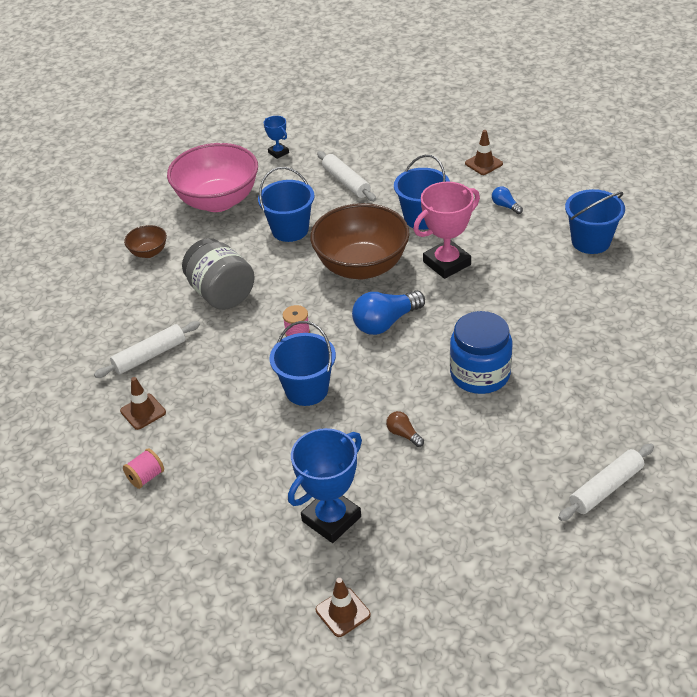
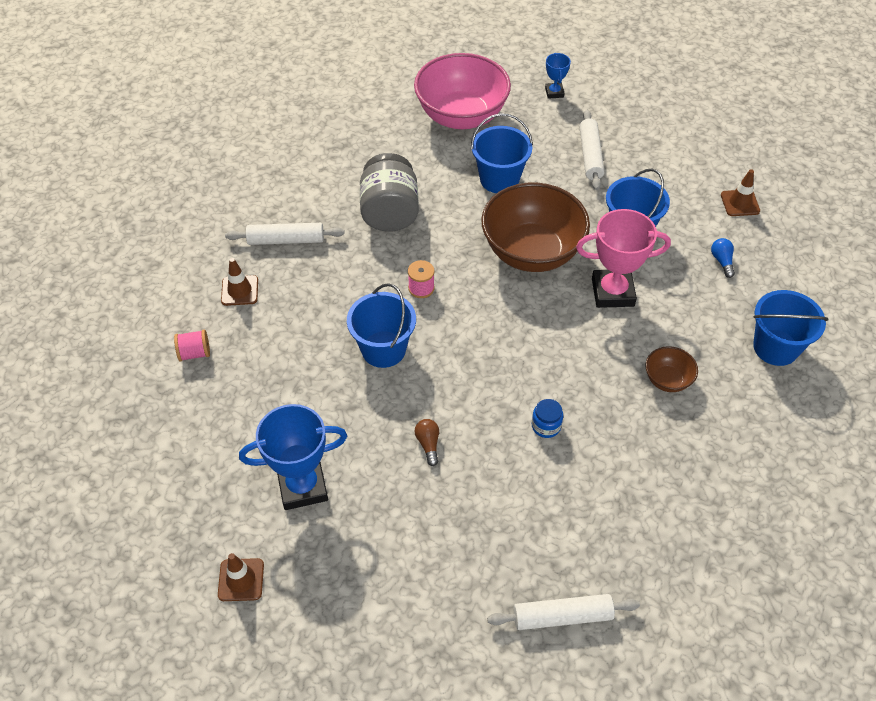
camera: 30 degrees right, 10 degrees up
brown bowl [124,225,167,258] -> brown bowl moved to [646,346,698,392]
blue light bulb [352,291,425,335] -> none
blue jar [450,311,512,394] -> blue jar [532,399,563,438], size x0.45

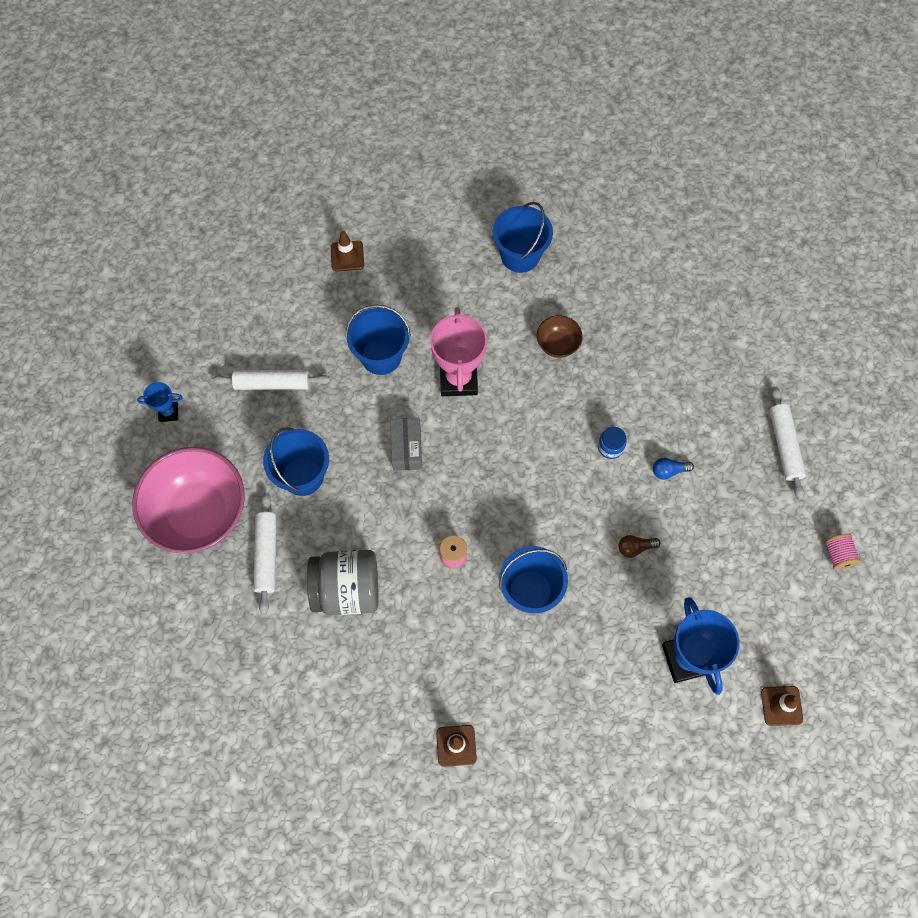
camera: 90 degrees left, 15 degrees up
pink spool [174,330,210,361] -> pink spool moved to [825,533,861,569]
white rolling pin [225,223,345,245] -> white rolling pin moved to [254,492,276,615]
brown bowl [481,183,590,272] -> grey box [390,418,422,471]
blue light bulb [711,238,735,278] -> blue light bulb moved to [653,458,694,480]

